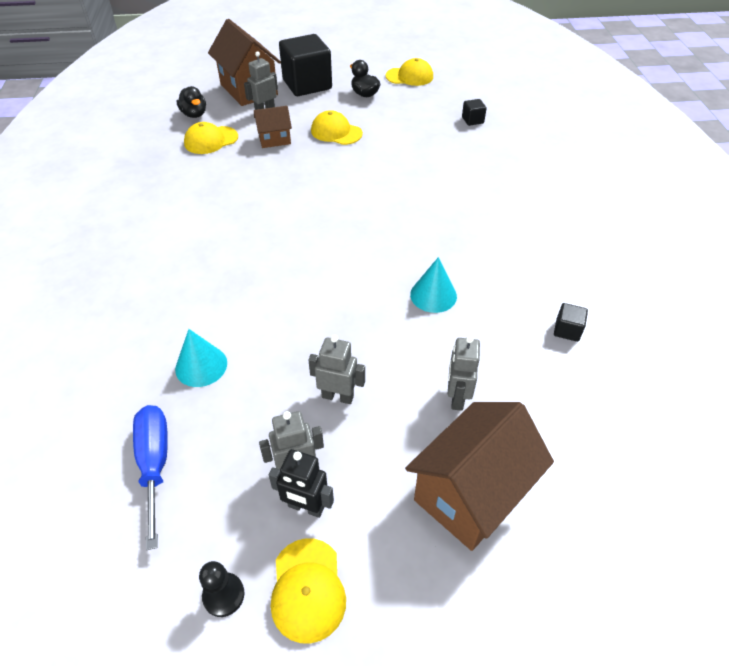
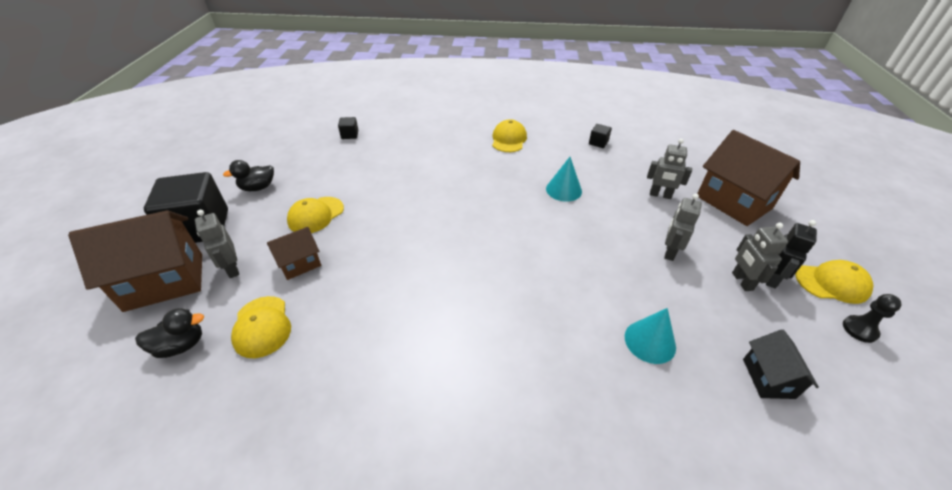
camera: 80 degrees left, 5 degrees down
blue screwdriver [133,405,168,550] -> black house [743,329,819,399]
brown house [254,106,292,148] -> brown house turned 60 degrees clockwise [267,227,321,280]
yellow cap [386,58,433,86] -> yellow cap moved to [492,119,527,152]

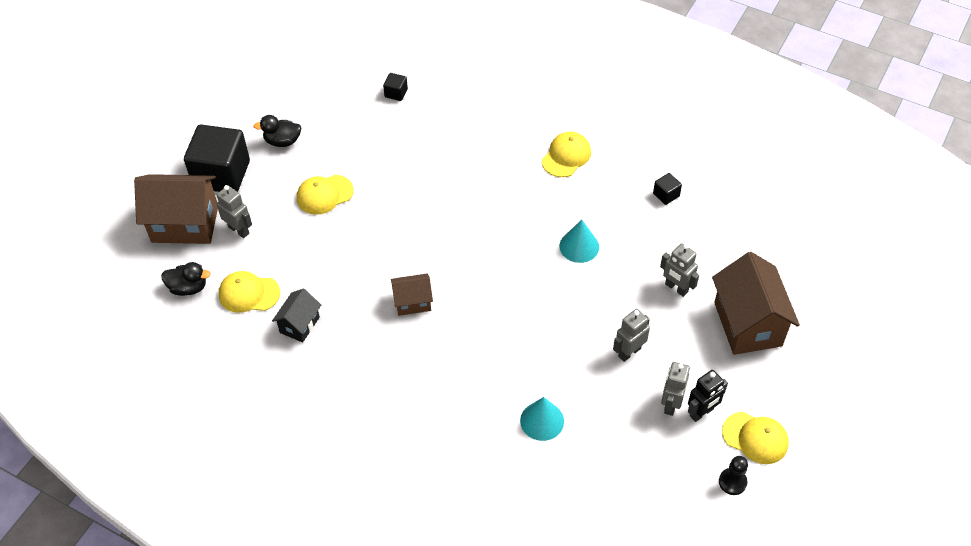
camera: 25 degrees right, 10 degrees up
grey robot [195,210,239,278] -> grey robot turned 135 degrees clockwise [217,185,252,238]
yellow cap [231,296,291,358] -> yellow cap turned 90 degrees clockwise [218,271,280,313]
brown house [267,227,321,280] -> brown house moved to [391,273,433,316]
black house [743,329,819,399] -> black house moved to [272,289,321,342]

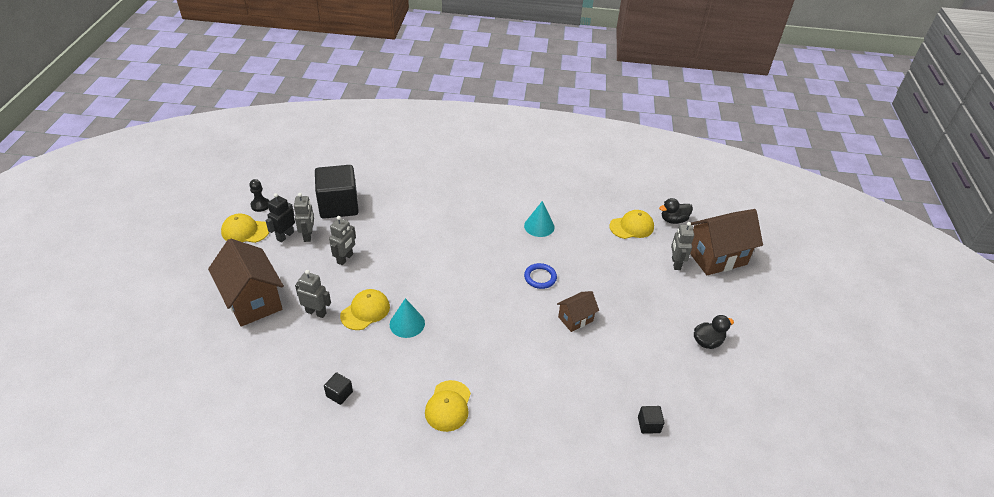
camera: 155 degrees right, 10 degrees down
black cube [184,125,250,192] -> black cube moved to [315,165,359,219]
grey robot [217,185,252,238] -> grey robot turned 75 degrees clockwise [671,222,694,270]
black house [272,289,321,342] -> none
yellow cap [297,175,354,215] -> yellow cap moved to [340,289,390,330]
brown house [391,273,433,316] -> brown house moved to [557,291,599,332]
turquoise cone [520,397,564,441] -> turquoise cone moved to [524,201,555,237]
none -> blue ring [524,263,557,289]

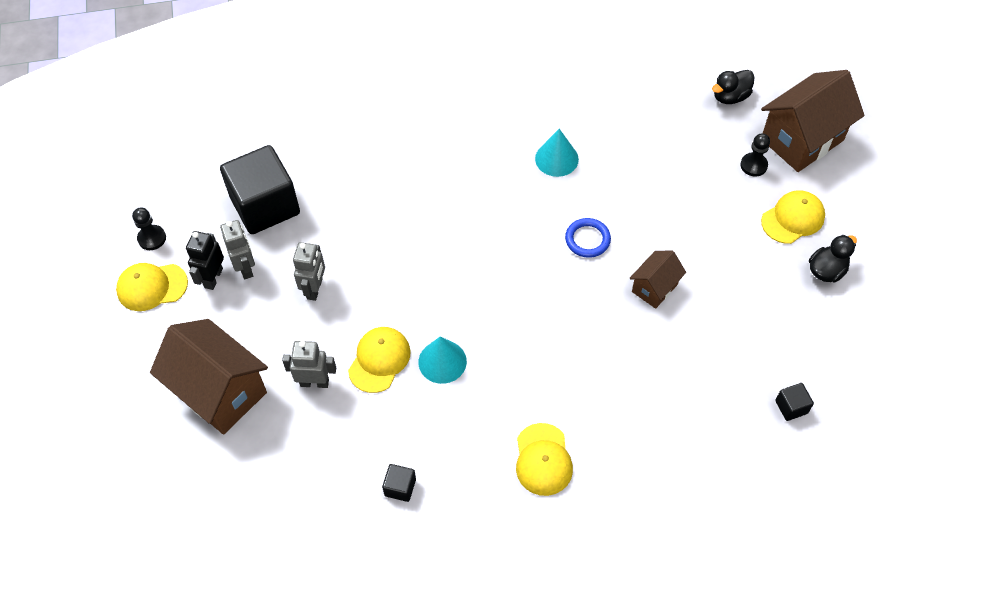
camera: 15 degrees left, 15 degrees up
yellow cap [610,210,654,239] -> yellow cap moved to [761,190,825,244]
grey robot [671,222,694,270] -> black pawn [741,133,770,177]

